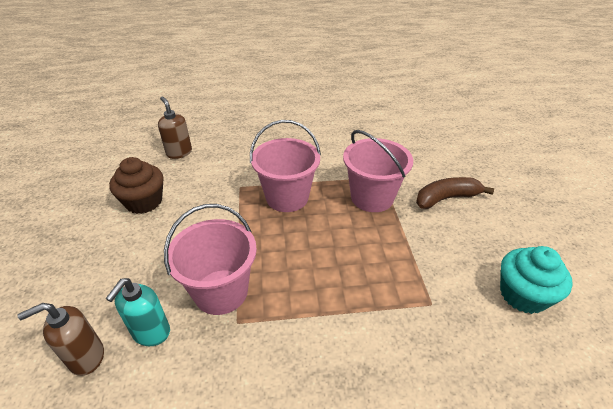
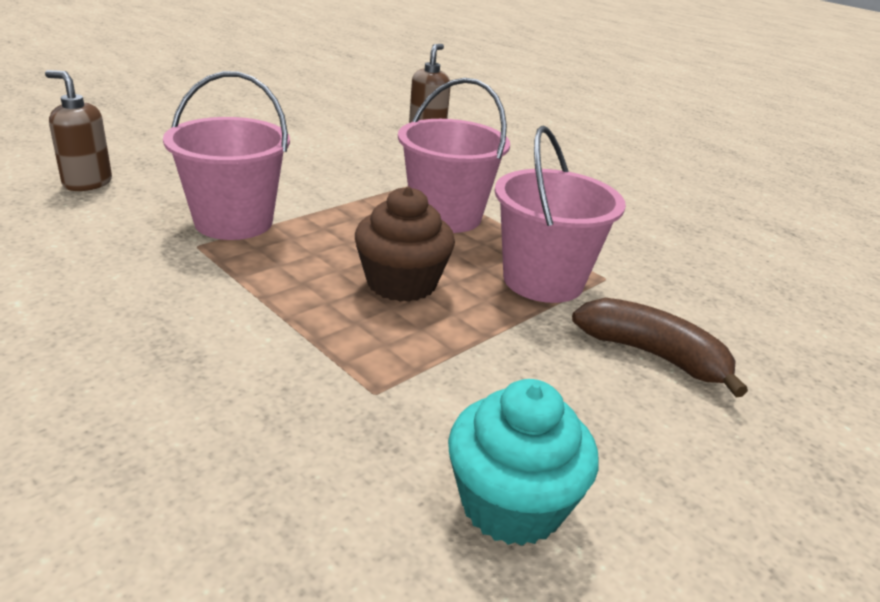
camera: 50 degrees right, 10 degrees down
turquoise soap dispenser [106,278,170,346] -> none
brown cupcake [109,157,163,214] -> brown cupcake moved to [355,186,455,302]

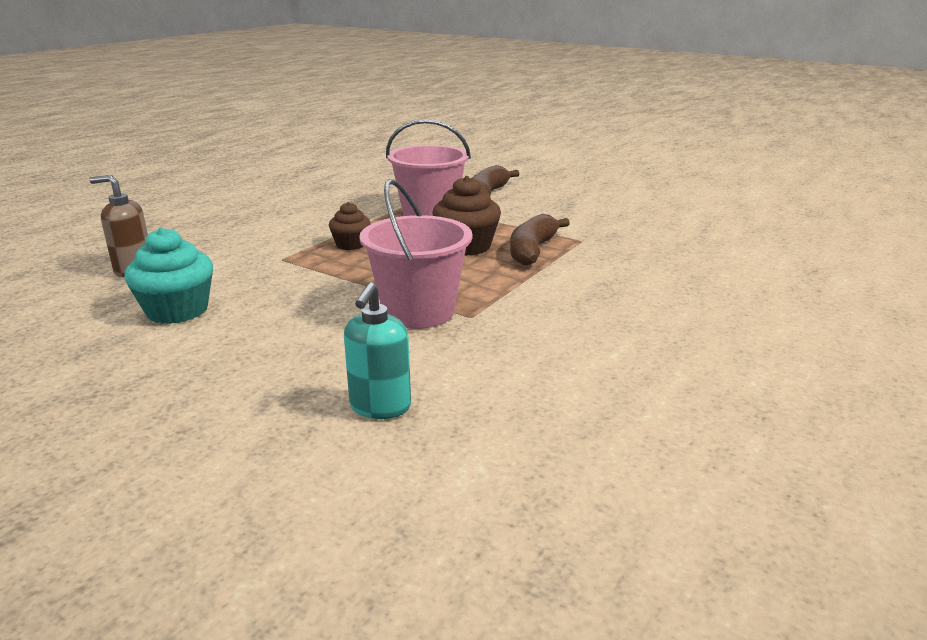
camera: 100 degrees left, 5 degrees down
brown soap dispenser [45,70,112,191] -> turquoise soap dispenser [344,282,411,419]
pink bucket [398,78,510,233] -> brown cupcake [329,202,371,250]
turquoise cupcake [448,379,599,546] -> turquoise cupcake moved to [124,227,213,324]
none -> brown banana [510,214,570,266]

